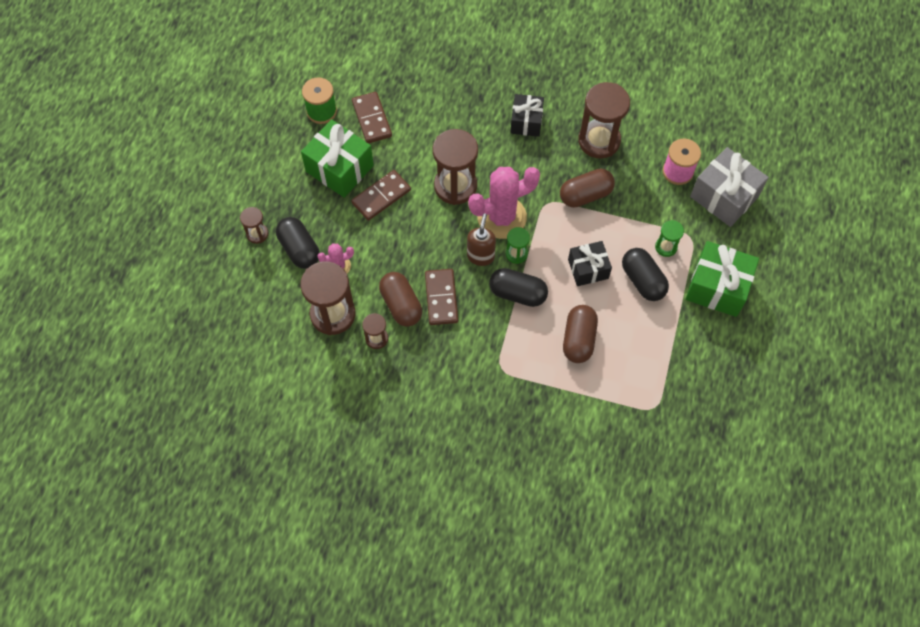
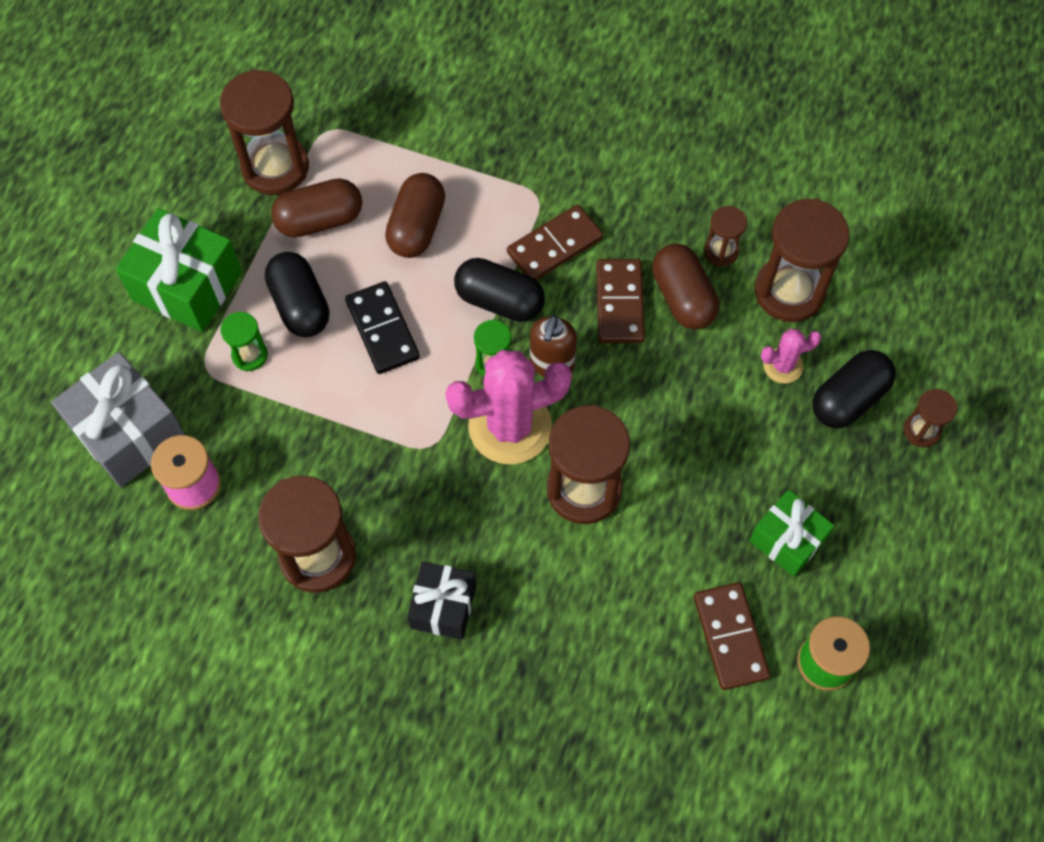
camera: 175 degrees left, 0 degrees up
black capsule [276,217,320,269] -> black capsule turned 75 degrees clockwise [812,350,896,429]
green gift [301,119,374,198] -> green gift [749,489,834,577], size x0.63
brown domino [351,170,411,221] -> brown domino moved to [507,204,603,280]
brown capsule [560,169,615,208] -> brown capsule moved to [271,178,362,238]
black gift [568,241,612,286] -> black domino [345,281,420,374]
none -> brown hourglass [220,69,309,195]

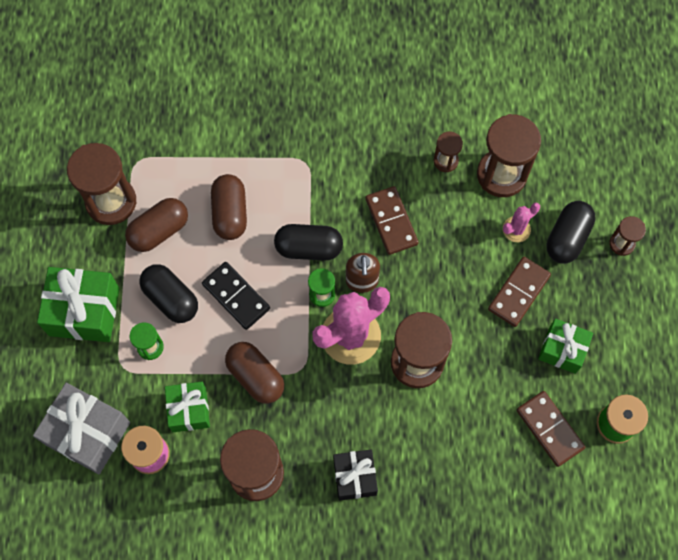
camera: 20 degrees left, 5 degrees up
brown domino [507,204,603,280] -> brown domino moved to [488,257,551,327]
brown capsule [652,243,719,330] -> brown capsule moved to [225,342,284,404]
none -> green gift [165,382,210,432]

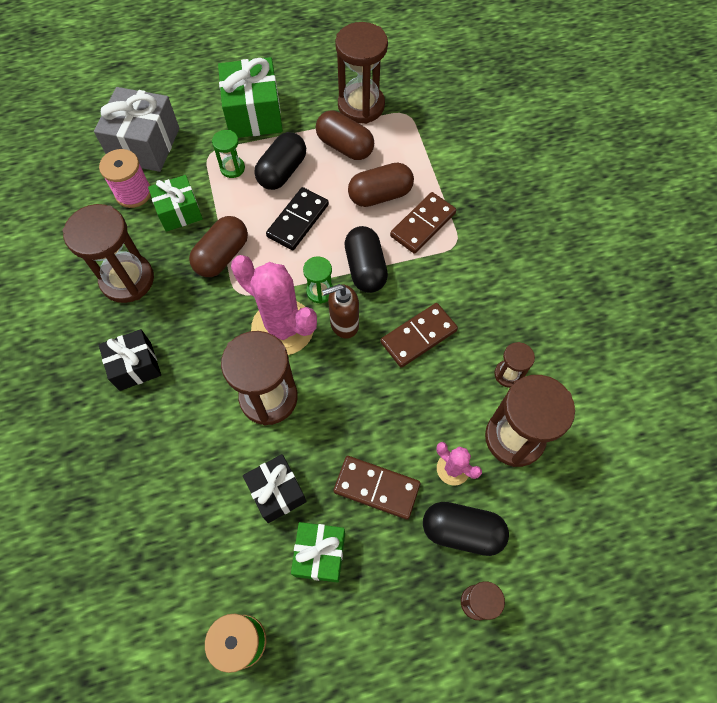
camera: 75 degrees right, 5 degrees down
brown domino [517,391,585,467] -> brown domino moved to [390,192,456,254]
none -> black gift [243,454,307,523]

